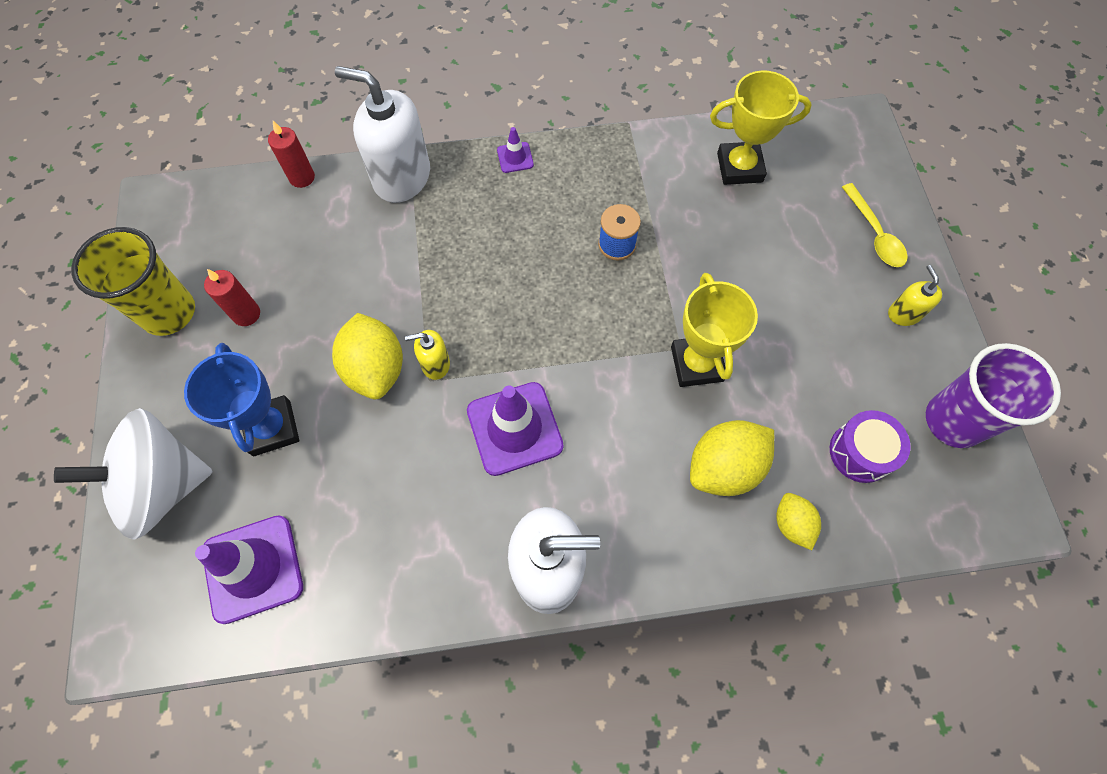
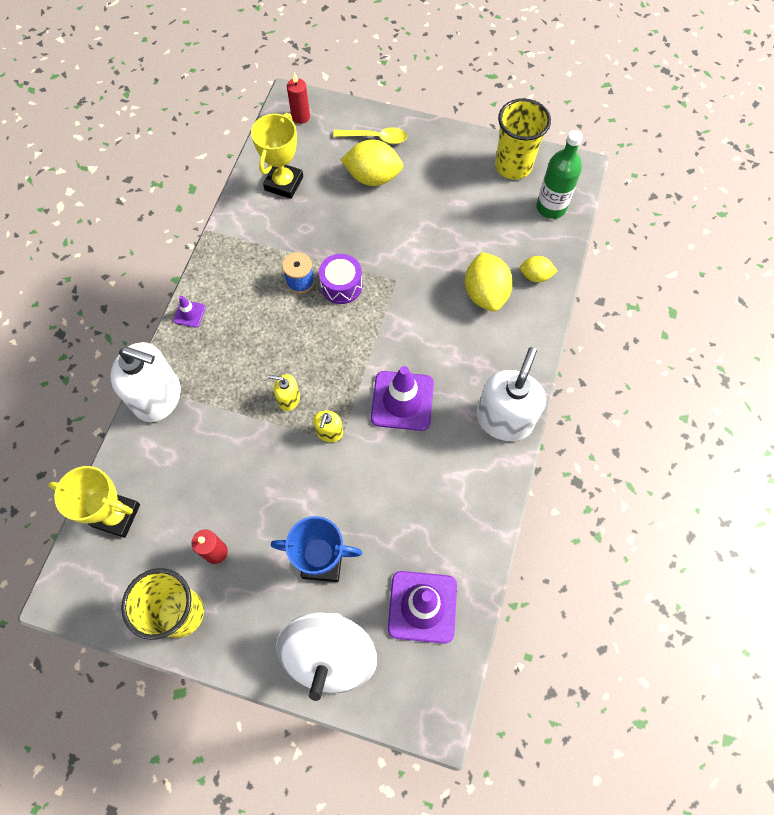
camera: 65 degrees left, 0 degrees up
red candle [268,121,315,188] -> red candle moved to [287,72,310,124]
yellow lemon [332,313,403,399] -> yellow lemon moved to [340,140,403,186]
white soap dispenser [335,66,430,203] -> white soap dispenser turned 120 degrees counterclockwise [110,342,181,422]
yellow trophy [671,273,758,387] -> yellow trophy moved to [48,466,140,538]
purple drum [830,410,911,483] -> purple drum moved to [319,254,363,304]
yellow soap dispenser [888,265,942,326] -> yellow soap dispenser moved to [268,374,300,411]
purple cup [926,343,1061,448] -> yellow cup [495,98,551,180]
none -> green bottle [536,130,583,219]

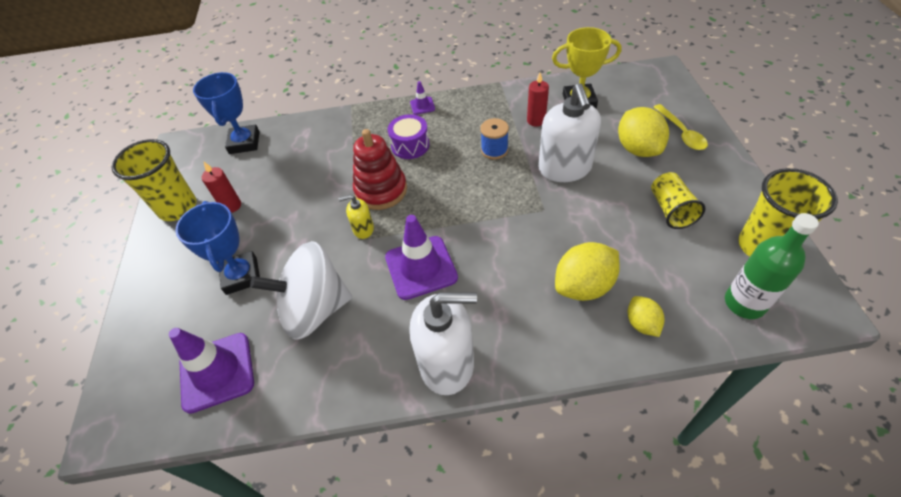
camera: 70 degrees right, 15 degrees down
yellow trophy [48,466,140,538] -> blue trophy [193,72,259,154]
white soap dispenser [110,342,181,422] -> white soap dispenser moved to [538,83,601,182]
yellow soap dispenser [268,374,300,411] -> red stacking toy [353,129,407,210]
white spinning top [276,612,377,701] -> white spinning top moved to [250,241,352,340]
red candle [287,72,310,124] -> red candle moved to [527,73,549,126]
purple drum [319,254,363,304] -> purple drum moved to [388,114,430,159]
none -> yellow cup [651,172,706,229]

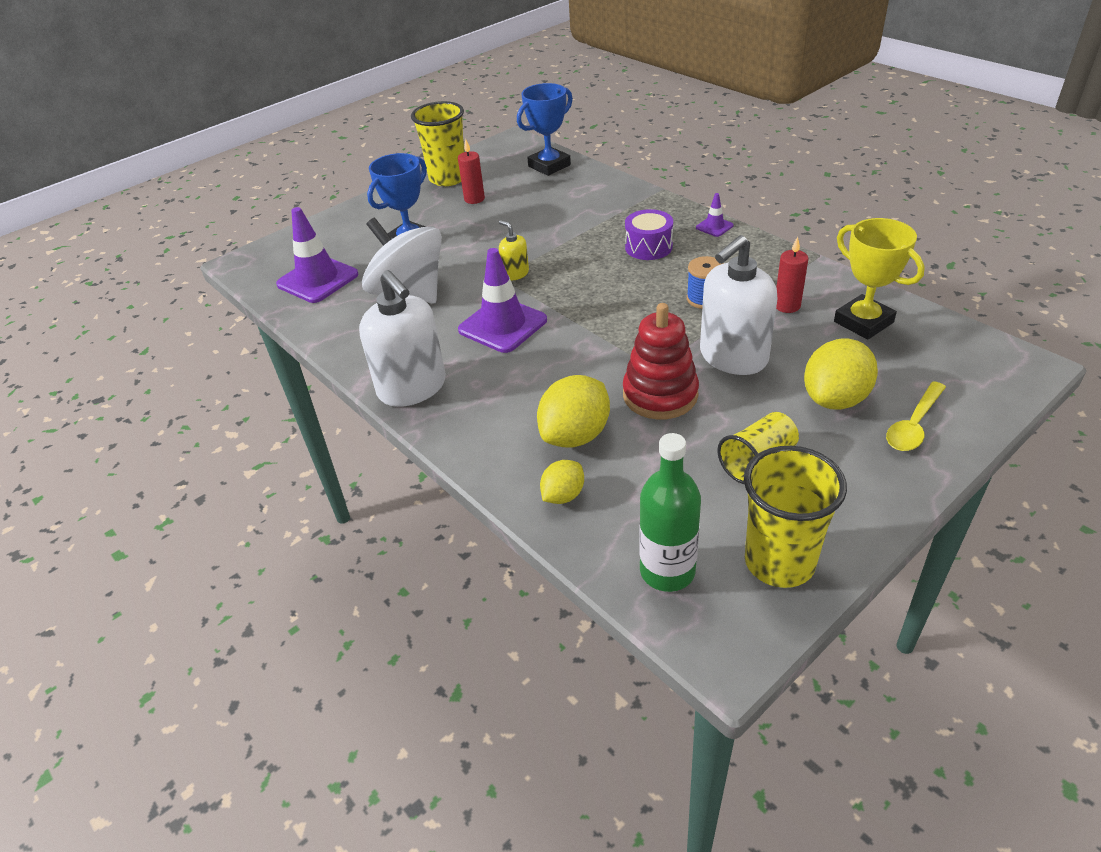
camera: 55 degrees right, 10 degrees down
red stacking toy [353,129,407,210] -> red stacking toy moved to [623,303,699,420]
yellow lemon [555,242,620,301] -> yellow lemon turned 75 degrees counterclockwise [537,375,610,448]

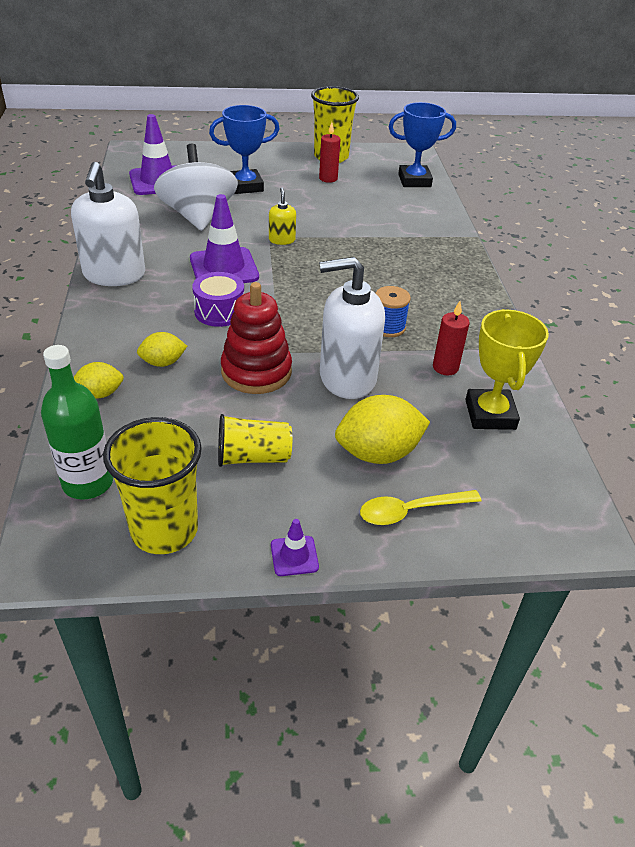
camera: 30 degrees right, 0 degrees up
yellow lemon [537,375,610,448] -> yellow lemon [137,332,187,367], size x0.57
purple drum [625,209,673,260] -> purple drum moved to [192,272,244,327]
purple traffic cone [696,193,733,237] -> purple traffic cone moved to [271,519,319,576]

